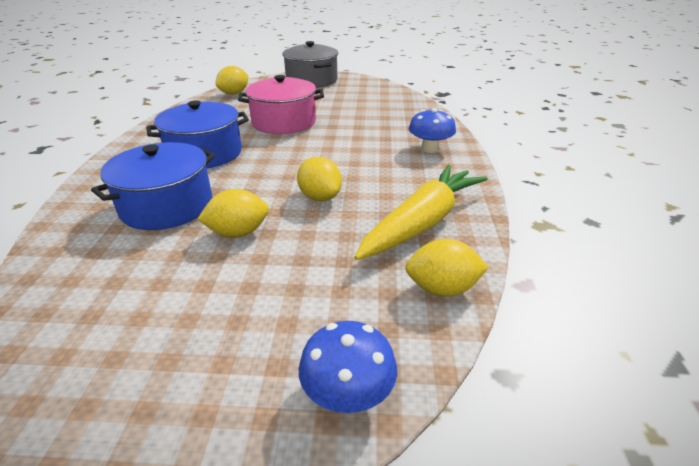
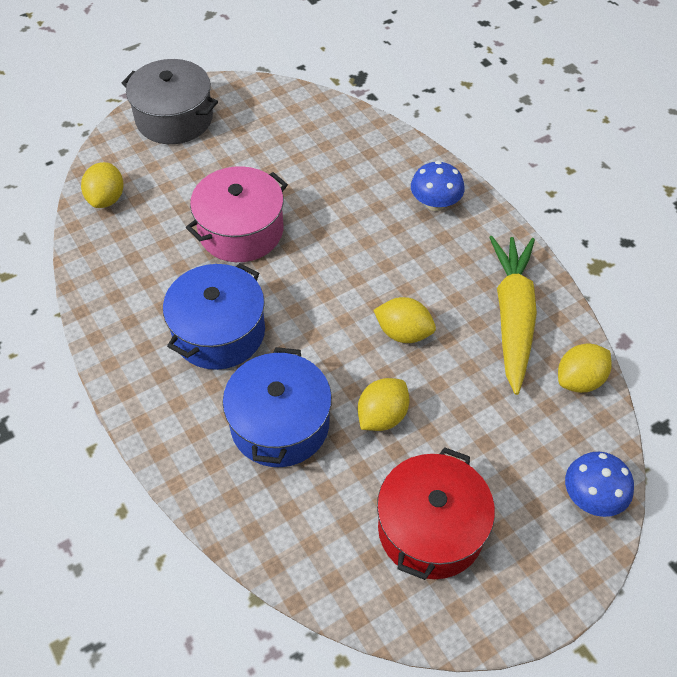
camera: 35 degrees left, 20 degrees up
none -> red pot [377,447,495,580]

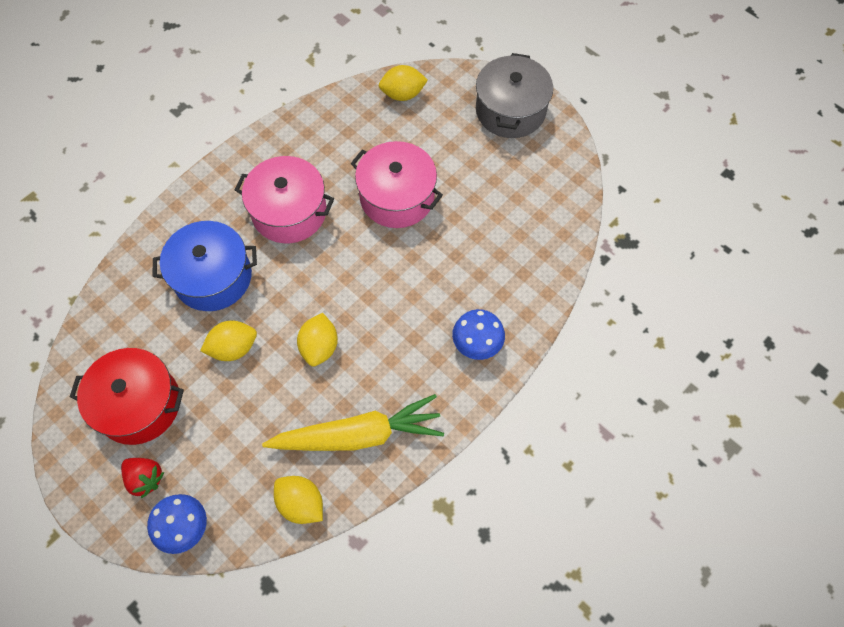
camera: 75 degrees right, 10 degrees up
blue pot [163,263,265,370] -> pink pot [235,156,334,243]
yellow lemon [358,378,409,431] -> yellow lemon turned 45 degrees counterclockwise [200,321,257,361]
none -> red strawberry [121,458,164,499]

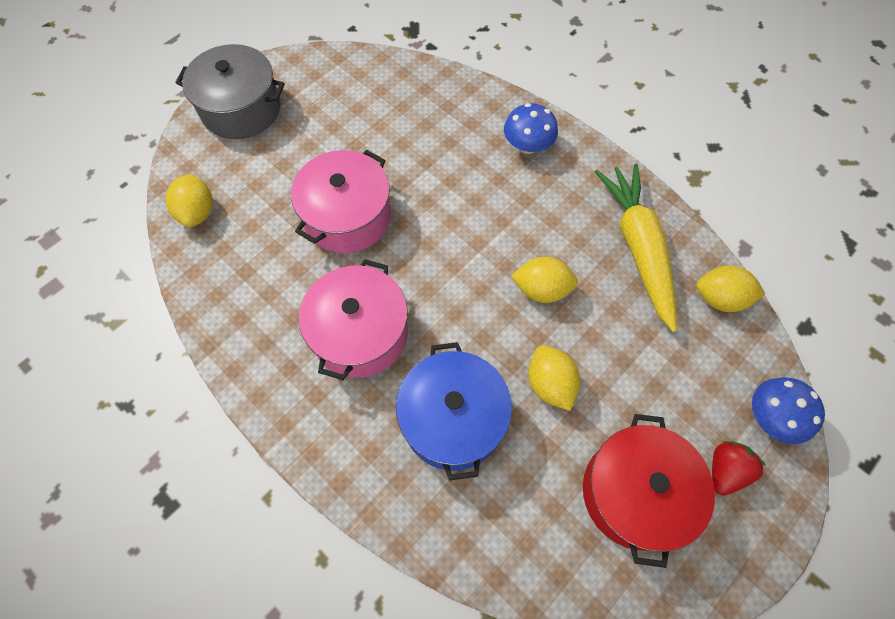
camera: 90 degrees left, 0 degrees up
yellow lemon [274,476,323,524] -> yellow lemon turned 60 degrees clockwise [696,265,765,312]

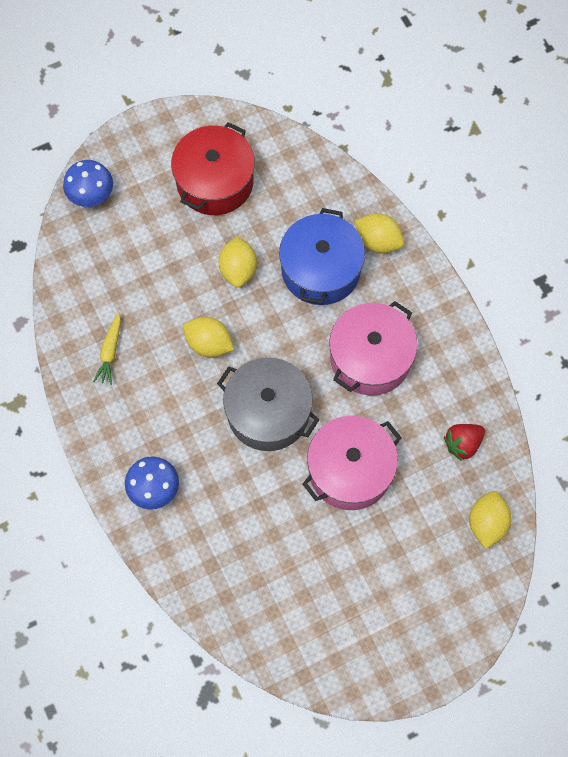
camera: 160 degrees left, 5 degrees up
grey pot [176,44,285,139] -> grey pot moved to [217,357,319,451]
yellow carrot [595,164,677,332] -> yellow carrot [93,312,121,385], size x0.46
yellow lemon [696,265,765,312] -> yellow lemon moved to [355,213,404,253]
red strawberry [712,441,766,496] -> red strawberry moved to [444,424,485,461]

